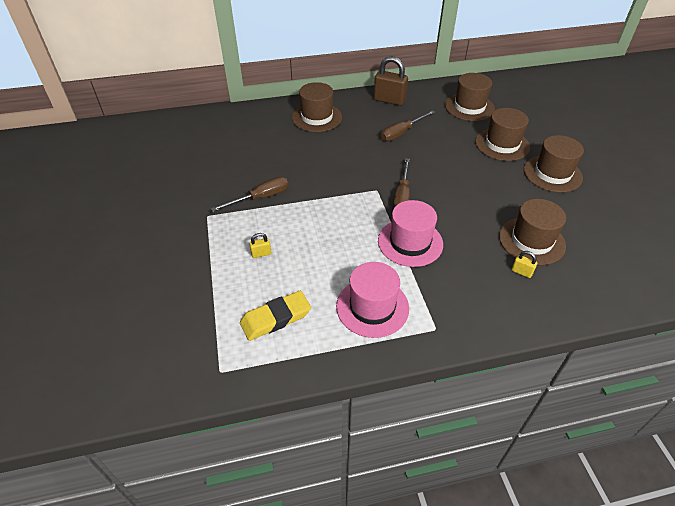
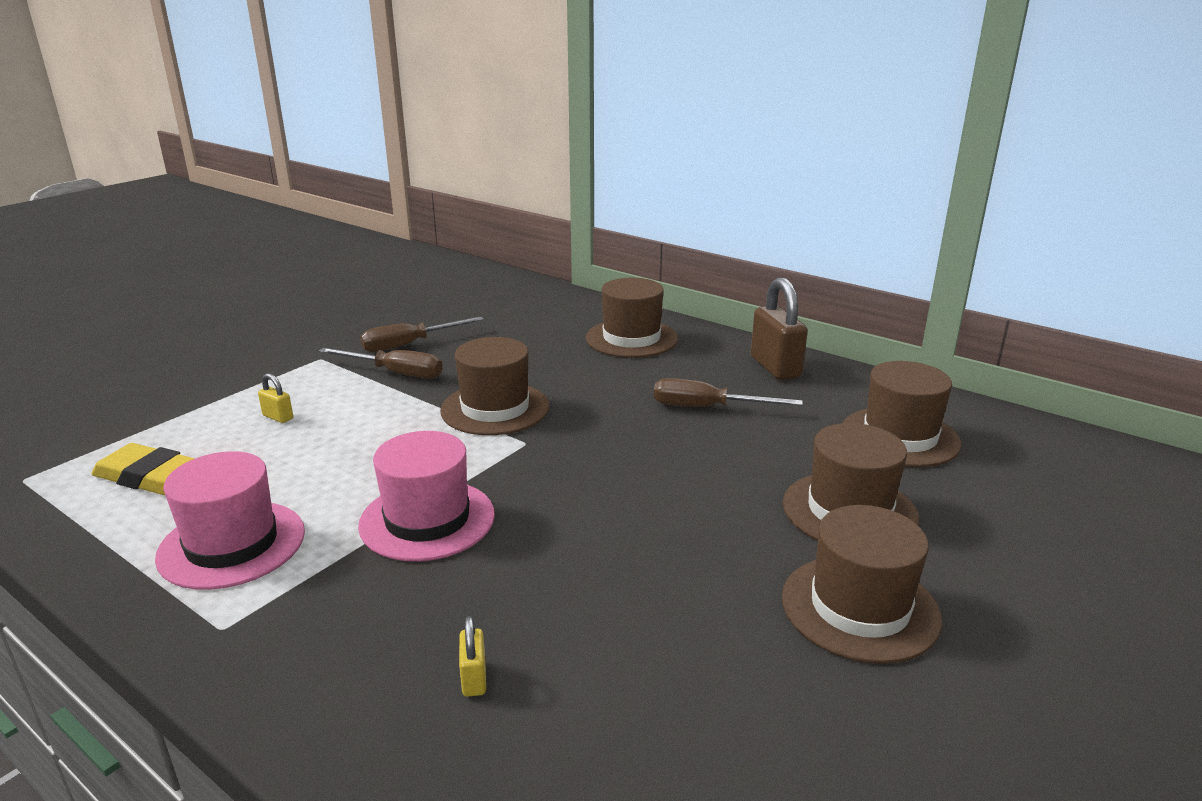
camera: 50 degrees right, 20 degrees down
brown screwdriver [393,158,410,209] -> brown screwdriver moved to [360,317,484,352]
brown hat [499,199,566,265] -> brown hat moved to [440,337,549,435]

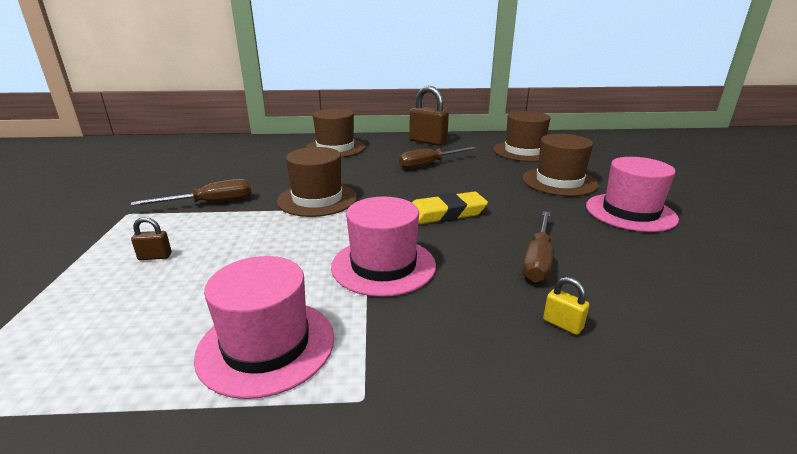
camera: 40 degrees left, 0 degrees up
yellow eraser [91,443,195,495] -> yellow eraser moved to [412,192,488,225]
yellow padlock [258,373,293,423] -> brown padlock [131,217,172,260]
brown screwdriver [360,317,484,352] -> brown screwdriver moved to [522,211,553,283]
brown hat [782,505,942,664] -> pink hat [586,157,679,232]

